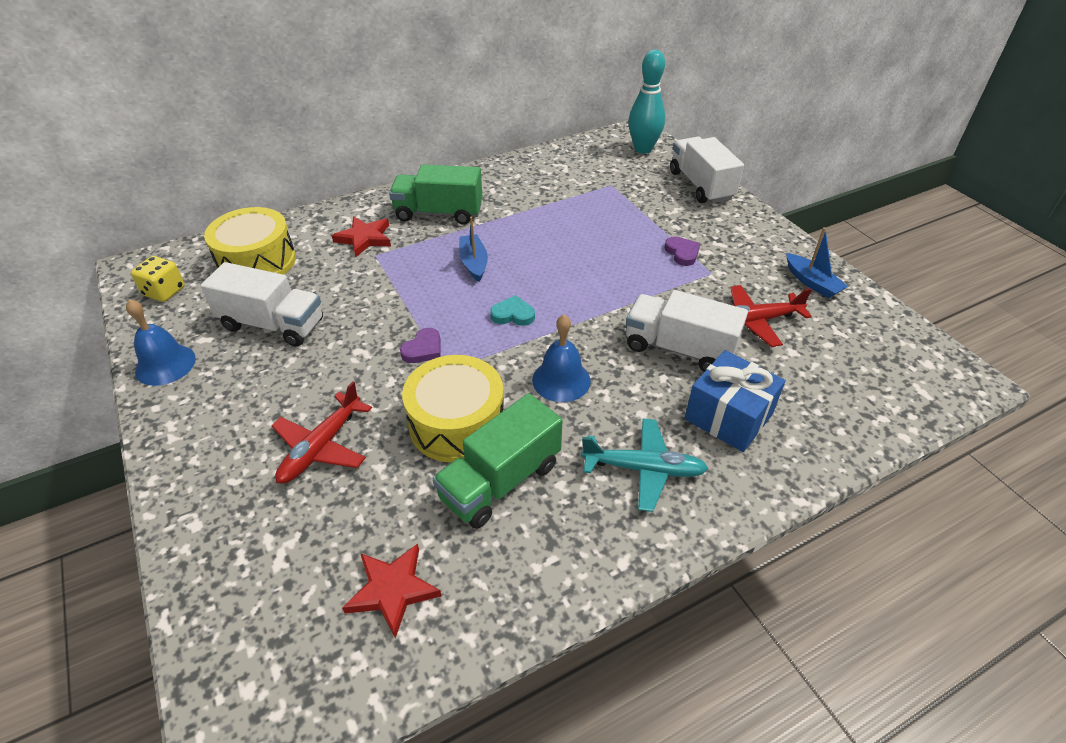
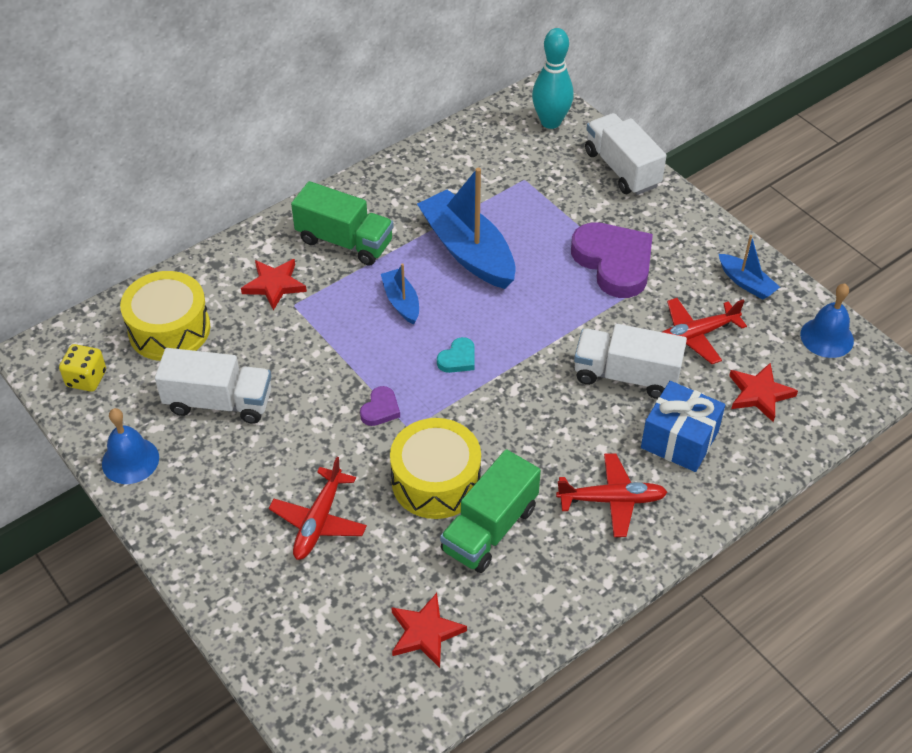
camera: 10 degrees left, 5 degrees up
green truck [389,164,483,225] -> green truck turned 150 degrees counterclockwise [291,181,394,266]
turquoise heart [490,295,535,326] -> turquoise heart turned 135 degrees clockwise [437,337,475,373]
blue bell [532,315,591,402] -> blue bell moved to [800,284,854,358]
turquoise plane [581,418,708,512] -> red plane [556,453,668,537]
purple heart [664,236,700,266] -> purple heart [571,222,653,298], size x2.25
none -> blue boat [417,168,515,289]
none -> red star [729,363,798,422]

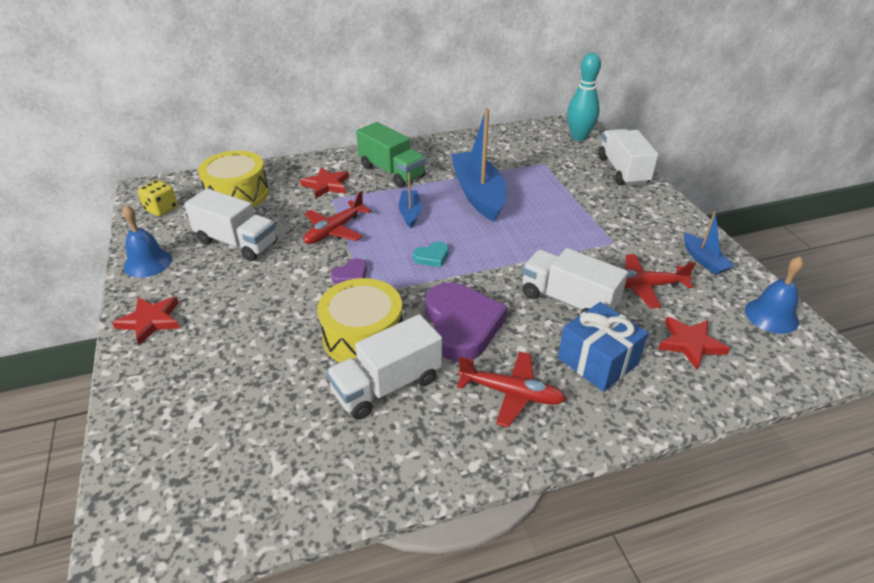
camera: 20 degrees right, 10 degrees down
red plane [269,457,367,560] -> red plane moved to [303,191,371,244]
red star [391,593,467,668] -> red star moved to [112,297,180,345]
green truck [440,449,541,573] -> white truck [326,314,442,420]
purple heart [571,222,653,298] -> purple heart moved to [425,282,508,362]

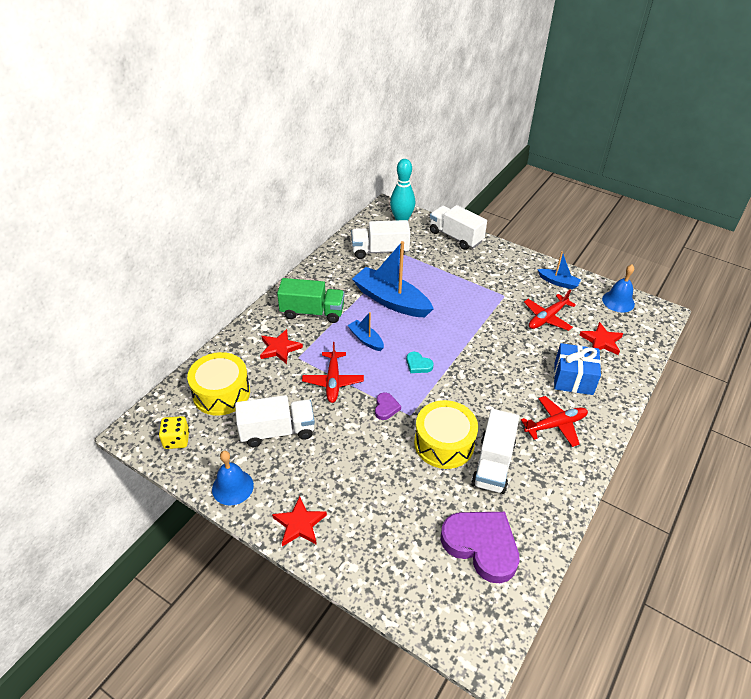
camera: 40 degrees left, 5 degrees up
turquoise heart [413,242,449,267] -> turquoise heart turned 105 degrees clockwise [407,352,434,373]
purple heart [425,282,508,362] -> purple heart moved to [441,512,520,583]
white truck [522,248,628,313] -> white truck moved to [351,220,410,259]

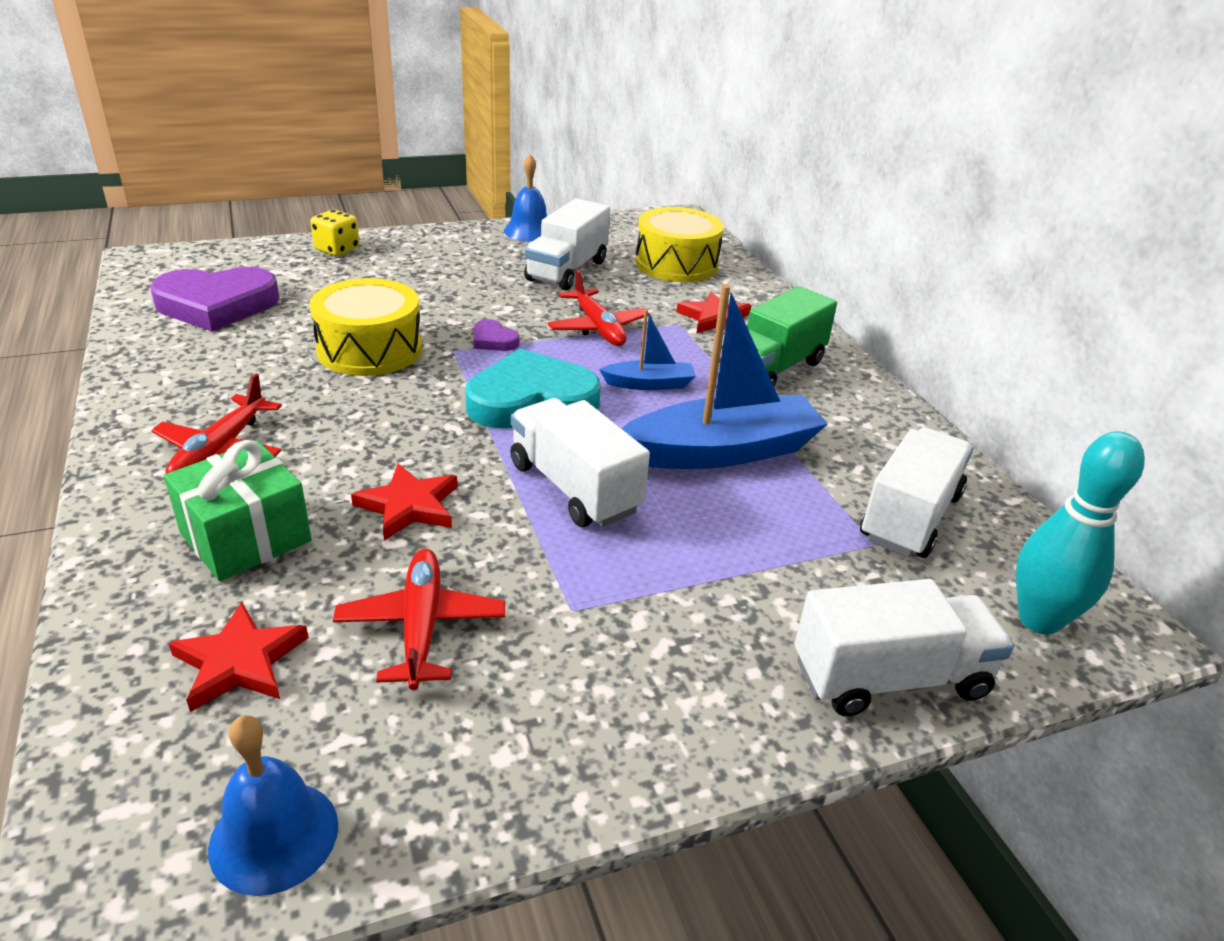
camera: 125 degrees right, 10 degrees down
yellow dice [159,416,189,449] -> yellow dice moved to [310,210,359,256]
red star [272,496,327,547] -> red star moved to [351,463,458,541]
red plane [302,342,364,403] -> red plane turned 150 degrees counterclockwise [548,270,650,346]
turquoise heart [407,352,434,373] -> turquoise heart [465,348,601,428], size x2.25
white truck [471,409,519,494] -> white truck moved to [510,398,650,527]
blue boat [537,251,581,290] -> none
blue gift [554,343,601,395] -> green gift [164,440,312,581]

